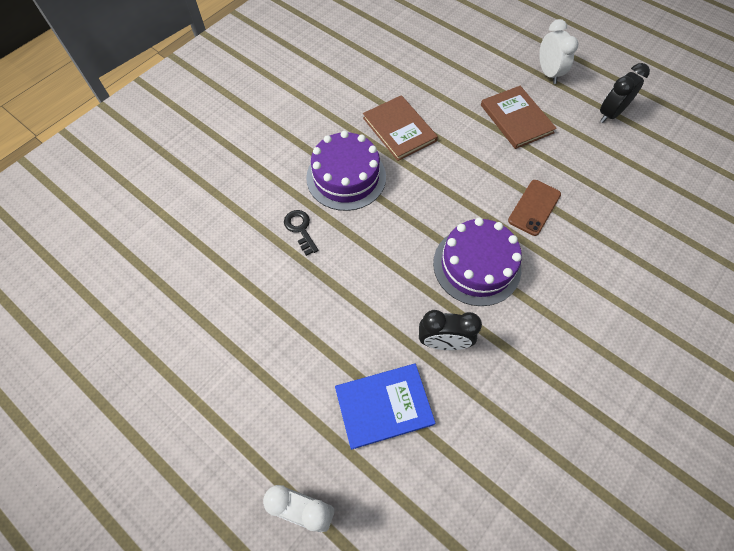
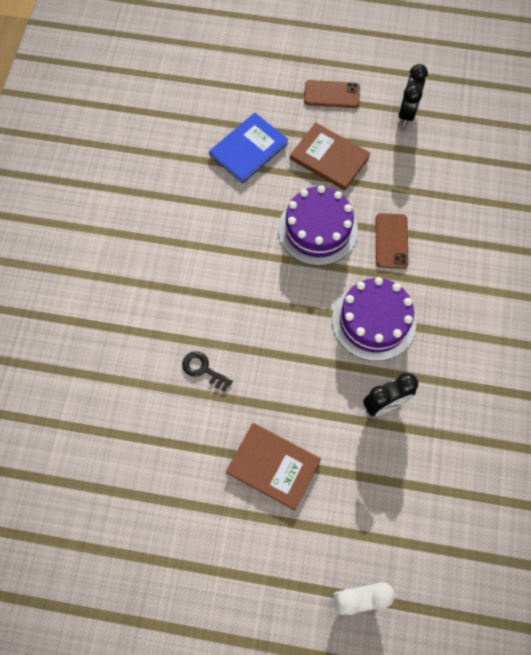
camera: 30 degrees left, 5 degrees up
purple cake [306,131,386,211] -> purple cake moved to [278,185,358,266]
blue book [335,364,436,450] -> blue book moved to [209,113,288,183]
brown book [363,95,438,161] -> brown book moved to [226,423,321,510]
white clock [539,19,578,84] -> brown phone [304,80,360,108]

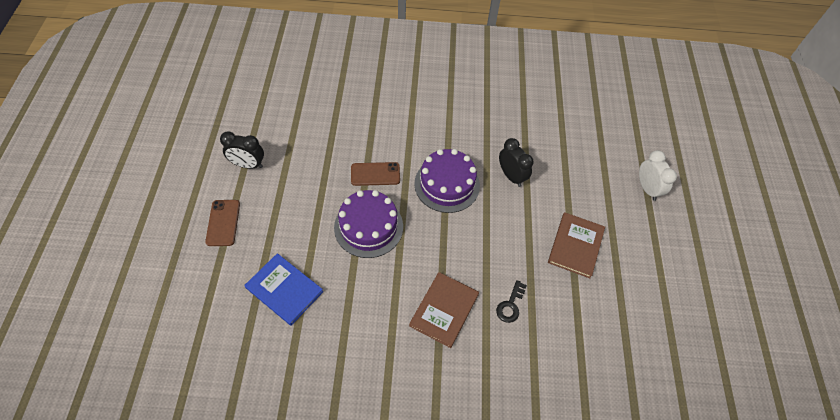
camera: 100 degrees left, 10 degrees down
brown book [290,123,371,190] -> brown book moved to [409,272,479,348]

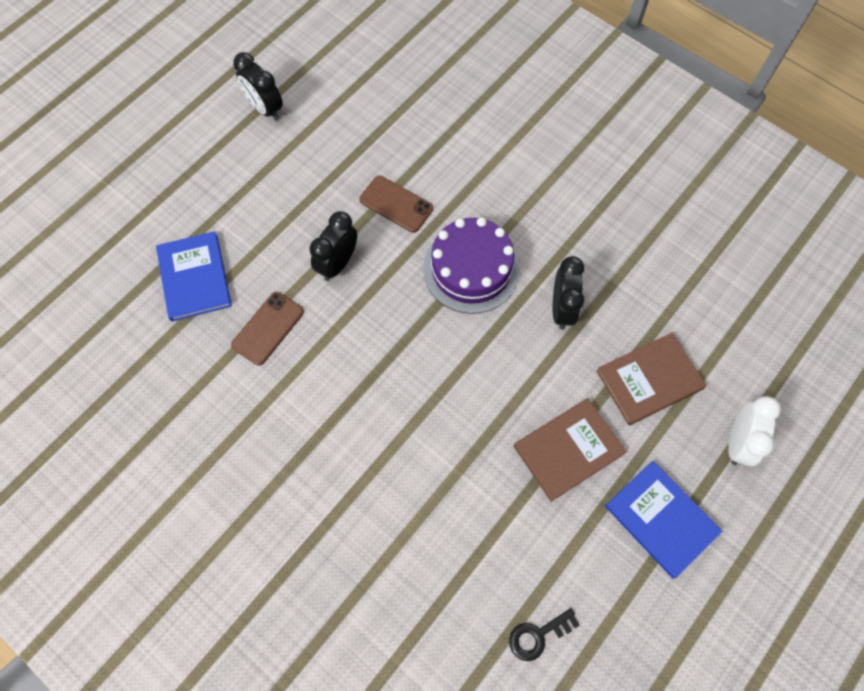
camera: 40 degrees right, 10 degrees up
brown phone [205,200,240,246] -> brown phone moved to [231,292,304,366]
purple cake [334,190,403,258] -> black clock [309,211,357,281]
brown book [409,272,479,348] -> brown book moved to [596,333,707,425]
black key [496,280,527,323] -> black key moved to [509,608,579,661]
none -> blue book [605,461,722,578]

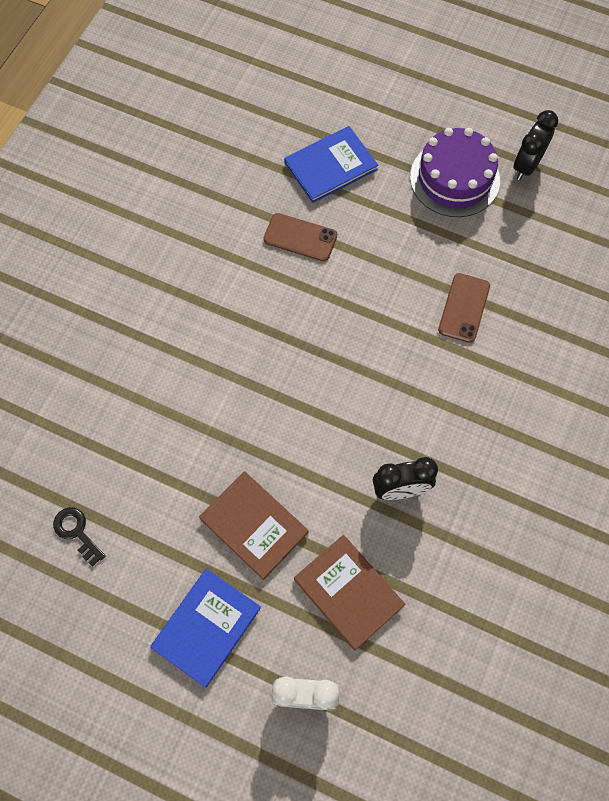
camera: 75 degrees right, 0 degrees up
black clock [309,211,357,281] -> none
purple cake [423,217,520,314] -> purple cake moved to [410,128,500,217]

